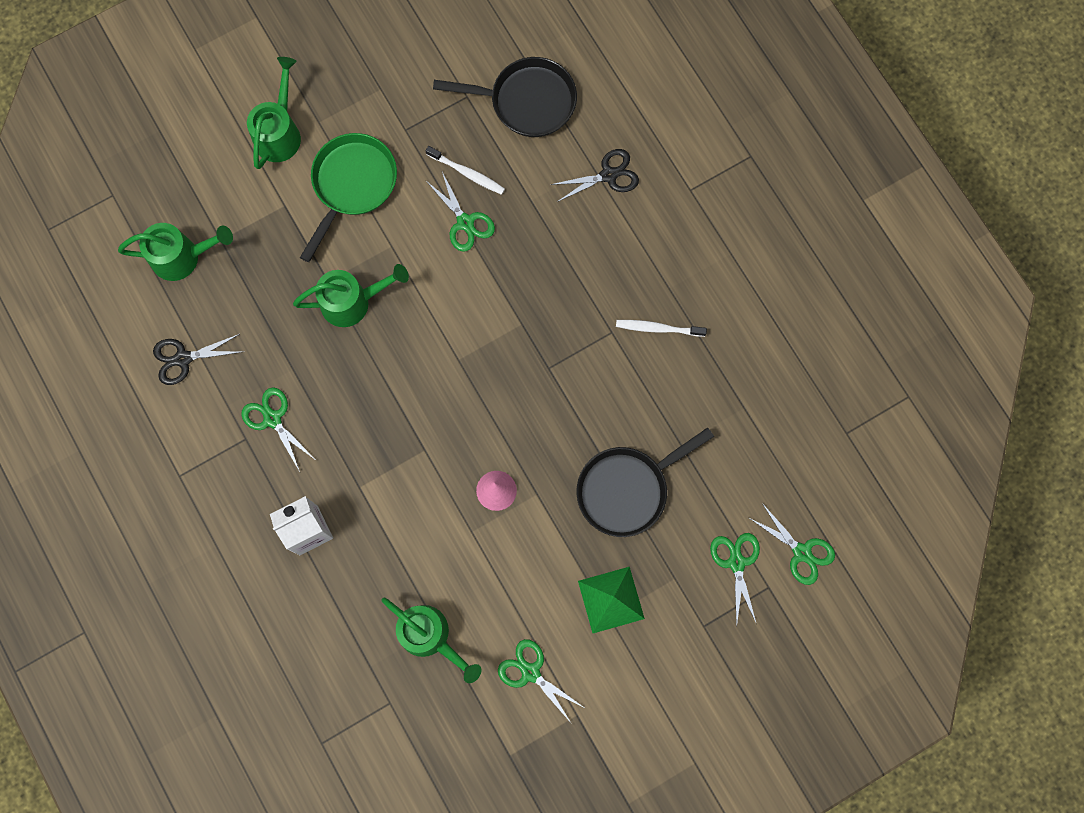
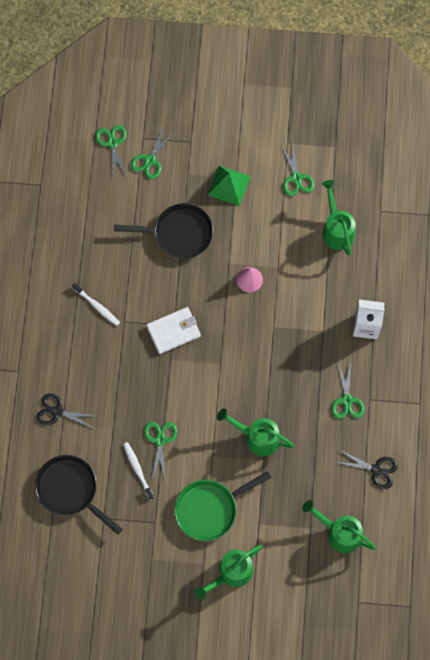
camera: 145 degrees left, 5 degrees down
none -> white wallet [146,307,201,354]

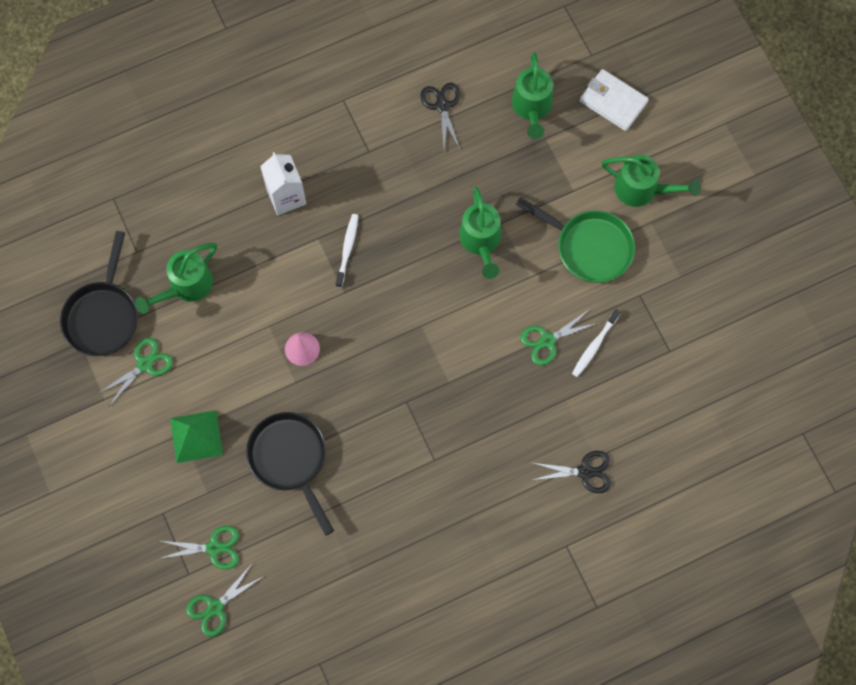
camera: 120 degrees left, 0 degrees up
black pan [35,455,123,535] -> black pan moved to [60,231,138,356]
black scissors [36,394,99,429] -> black scissors turned 75 degrees counterclockwise [533,451,611,493]
white toothbrush [72,283,120,326] -> white toothbrush moved to [336,214,358,288]
white wallet [146,307,201,354] -> white wallet moved to [580,69,649,131]
green scissors [332,361,364,419] -> none

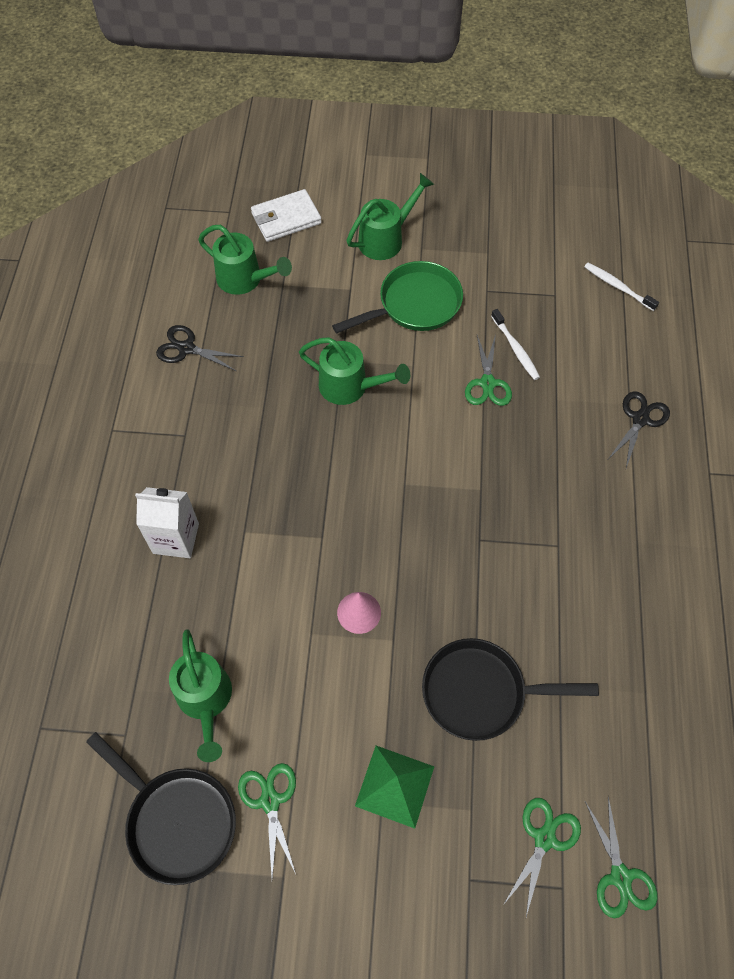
camera: 60 degrees left, 10 degrees down
white toothbrush [336,214,358,288] -> white toothbrush moved to [584,263,659,311]

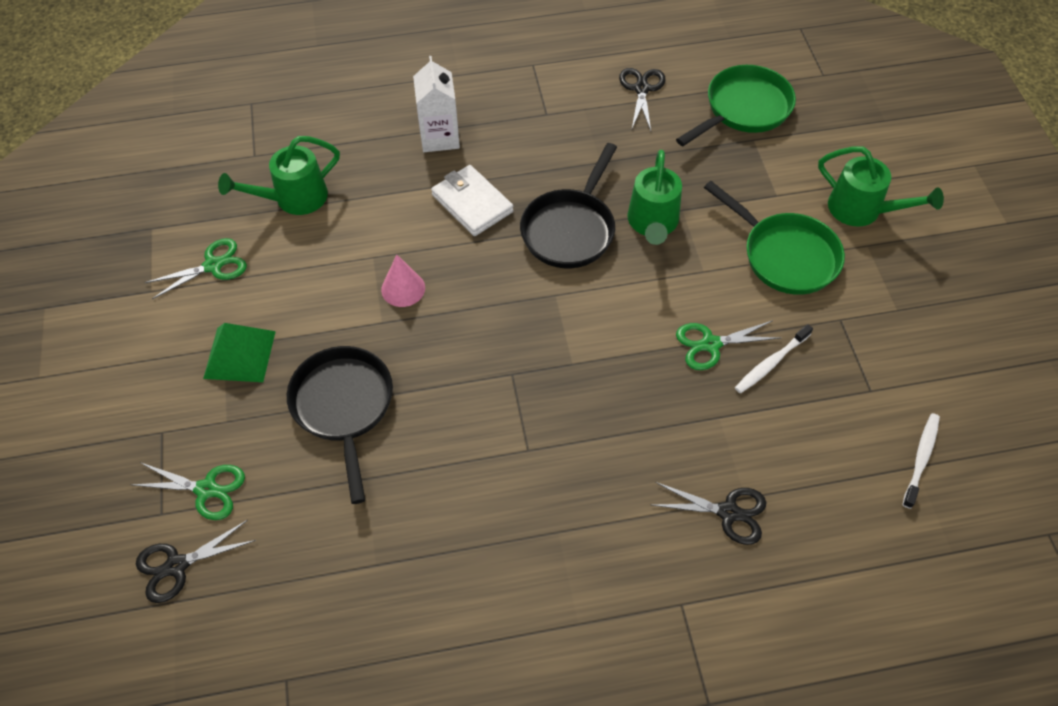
camera: 75 degrees right, 5 degrees down
black pan [86,732,236,885] -> black pan moved to [520,143,617,268]
green watering can [198,225,292,295] -> green pan [676,65,796,146]
white wallet [251,189,322,242] -> white wallet moved to [431,165,514,236]
green scissors [585,797,658,918] -> black scissors [136,520,256,603]

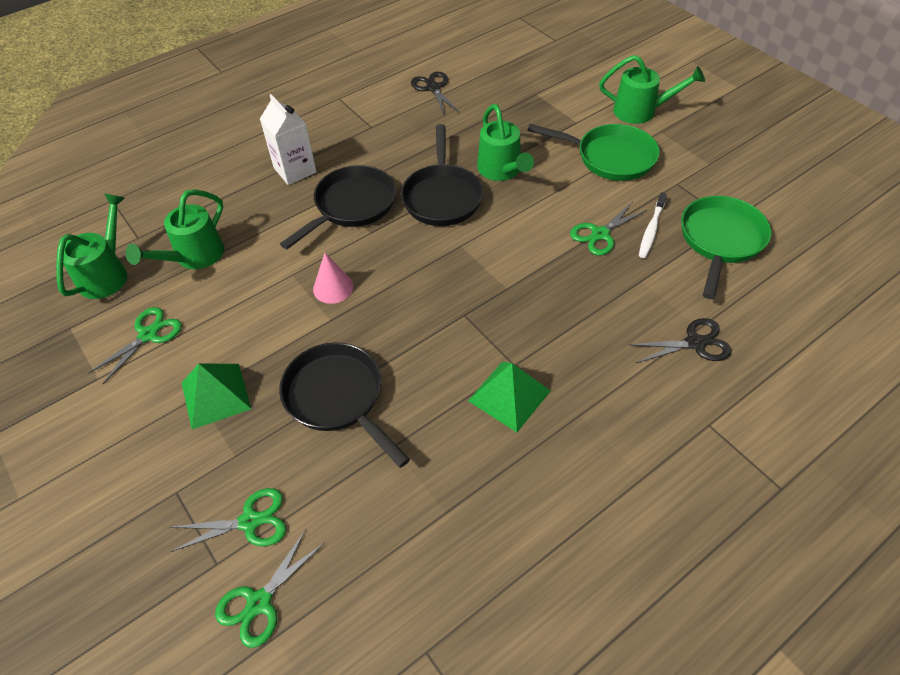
camera: 25 degrees left, 5 degrees down
black scissors [136,520,256,603] -> green scissors [215,529,325,648]
white wallet [431,165,514,236] -> black pan [280,165,396,249]
green pan [676,65,796,146] -> green pan moved to [681,196,771,299]
white toothbrush [902,413,940,509] -> none
none -> green watering can [56,194,127,299]
none -> green pyramid [468,362,550,432]

